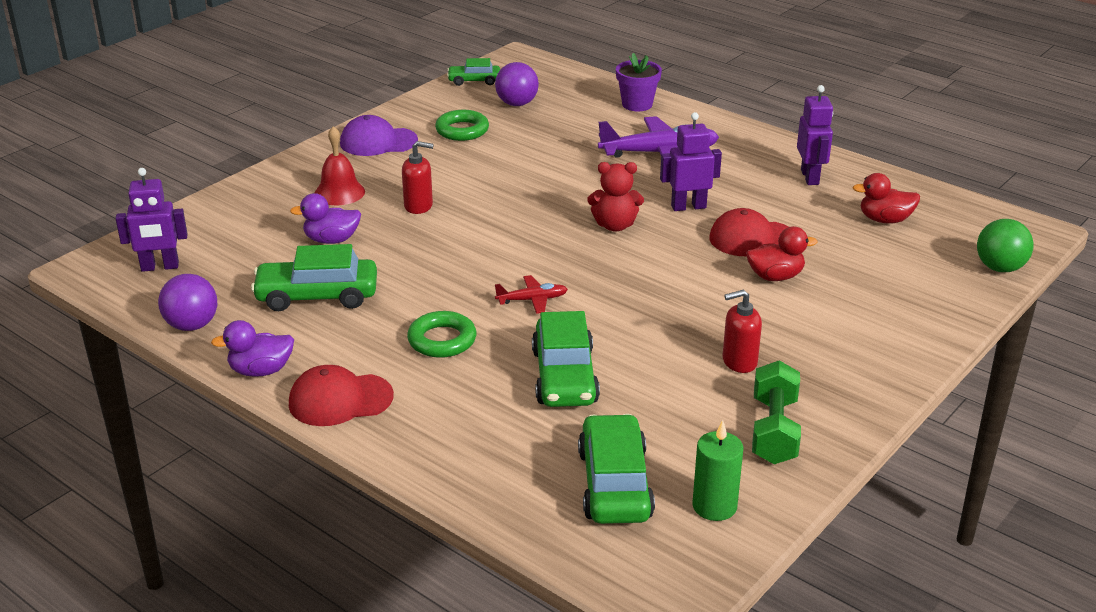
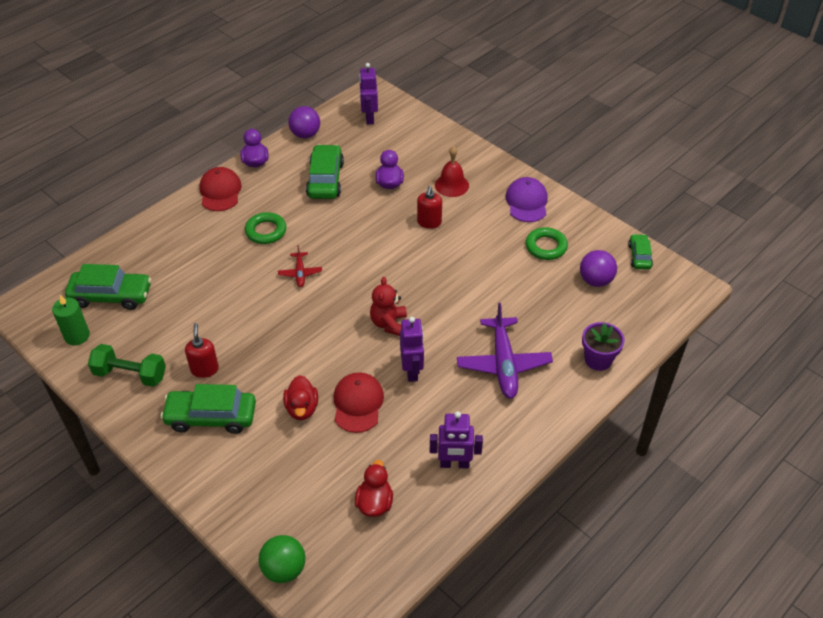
camera: 95 degrees right, 15 degrees up
green car [532,311,600,407] -> green car moved to [160,384,256,434]

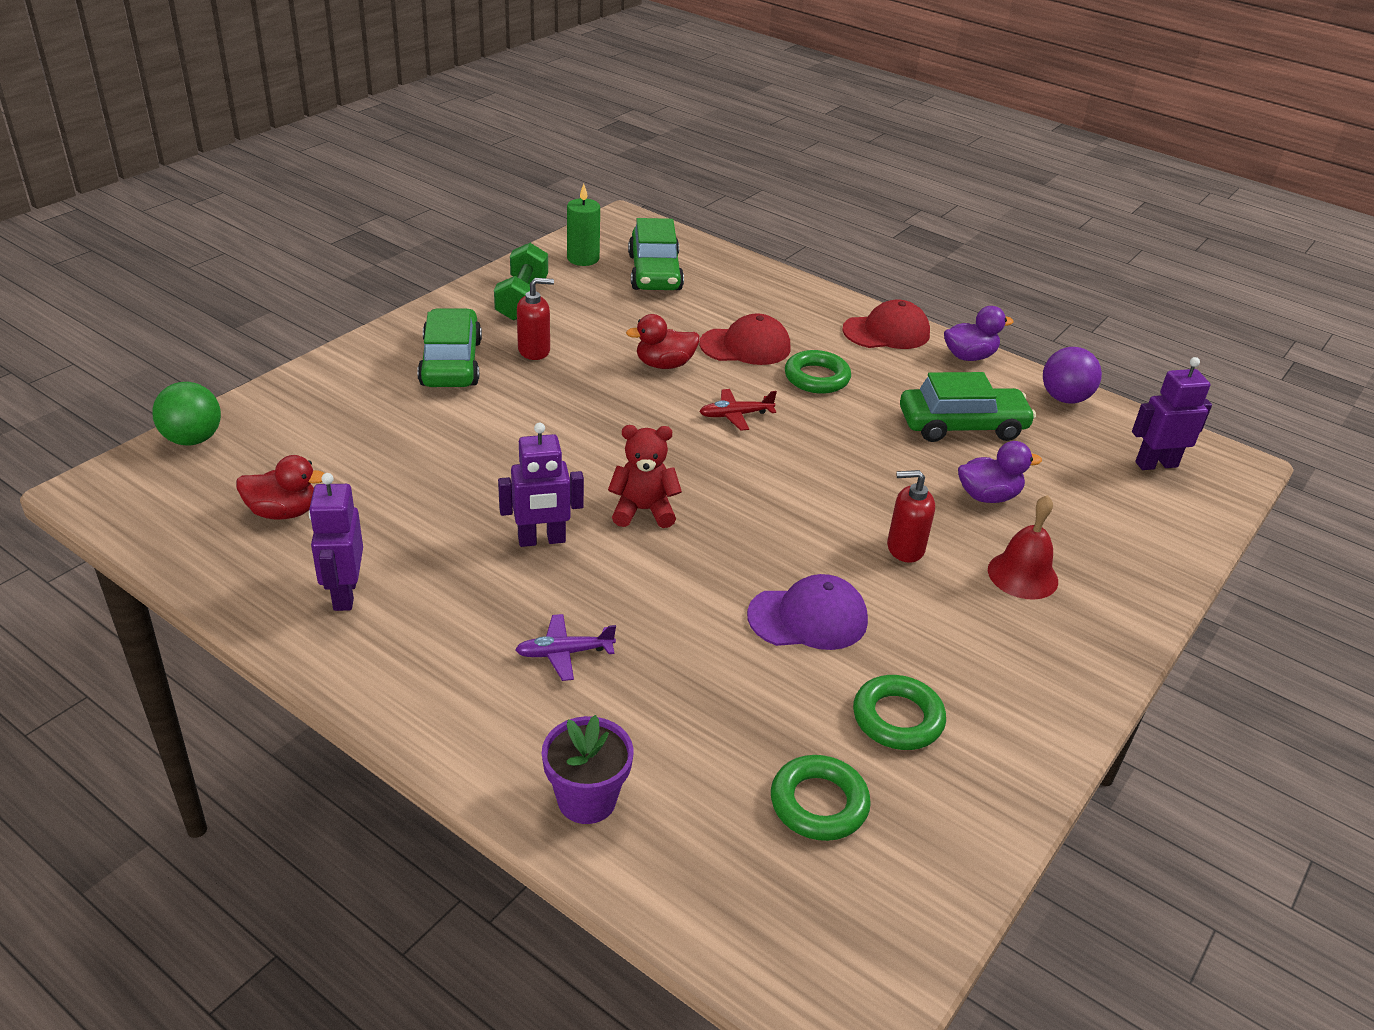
camera: 80 degrees right, 10 degrees down
red duck [283,375,318,420] -> red duck moved to [626,314,700,369]
red cap [334,372,384,433] -> red cap moved to [699,313,791,365]
purple plane [457,303,553,399] -> purple plane [515,614,616,681], size x0.50
purple cap [505,177,548,222] -> purple cap moved to [747,574,868,650]
purple ball [580,250,617,287] -> green ring [771,755,871,841]
green car [628,234,653,270] -> none

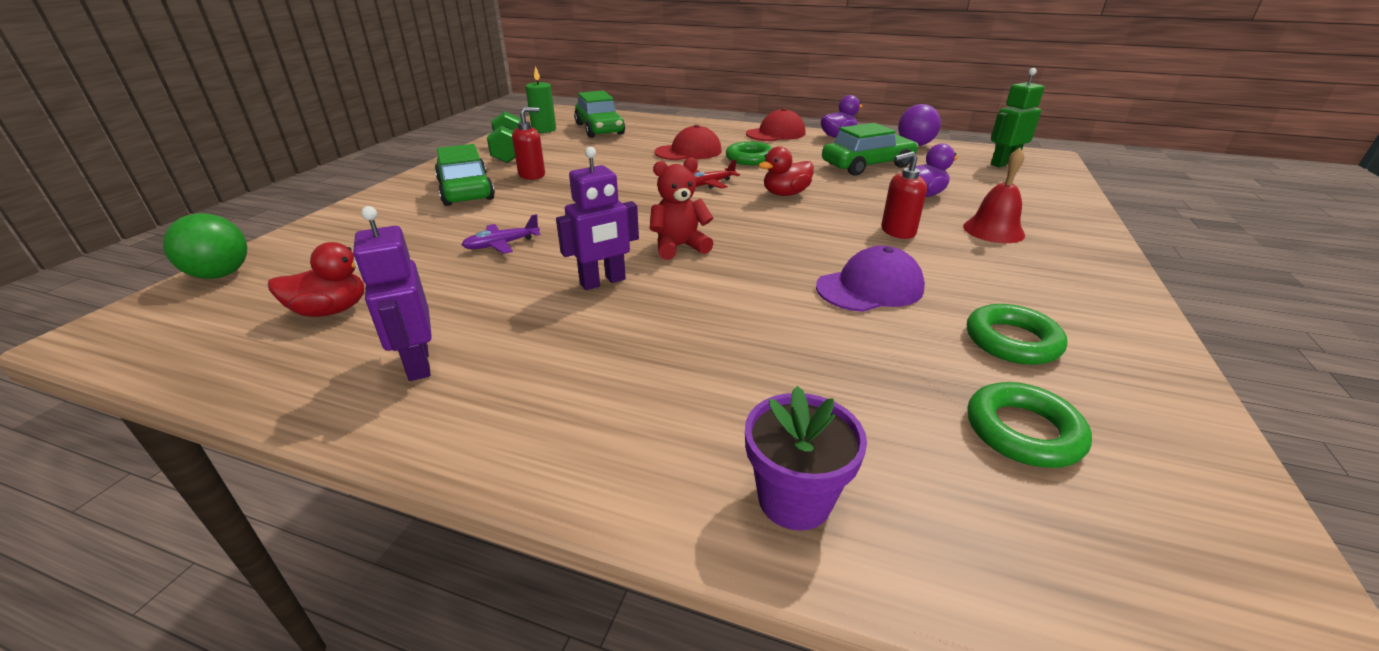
camera: 15 degrees left, 5 degrees down
purple plane [515,614,616,681] -> purple plane moved to [462,214,541,254]
red duck [626,314,700,369] -> red duck moved to [758,146,814,196]
purple robot [1132,357,1212,470] -> green robot [991,68,1045,167]

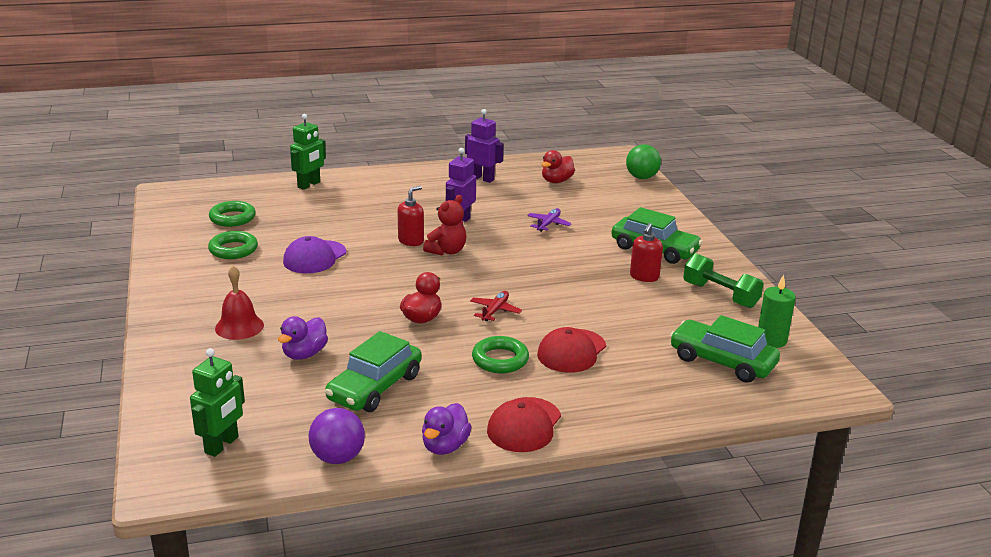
camera: 145 degrees right, 5 degrees down
purple flower pot [745,386,867,531] -> green robot [290,114,326,190]
red soap dispenser [881,151,927,239] -> red soap dispenser moved to [397,186,424,246]

